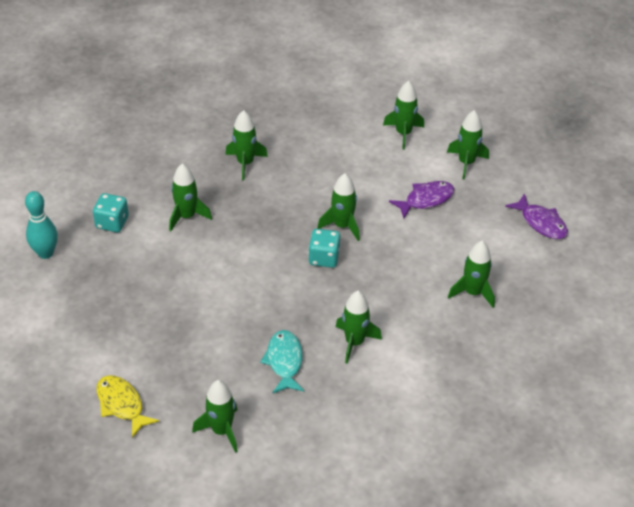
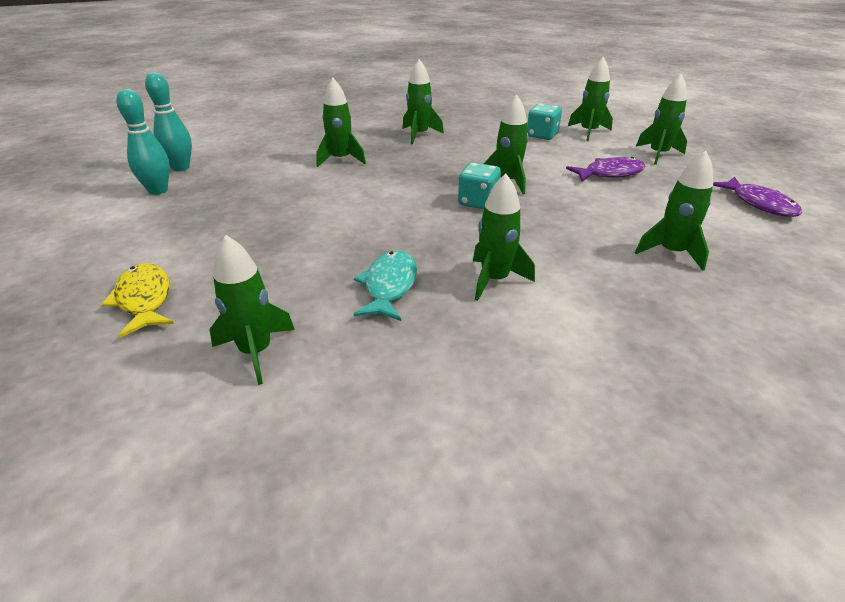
camera: 15 degrees right, 10 degrees down
turquoise dice [93,193,129,232] -> turquoise dice moved to [527,104,562,140]
none -> turquoise bowling pin [116,89,170,195]

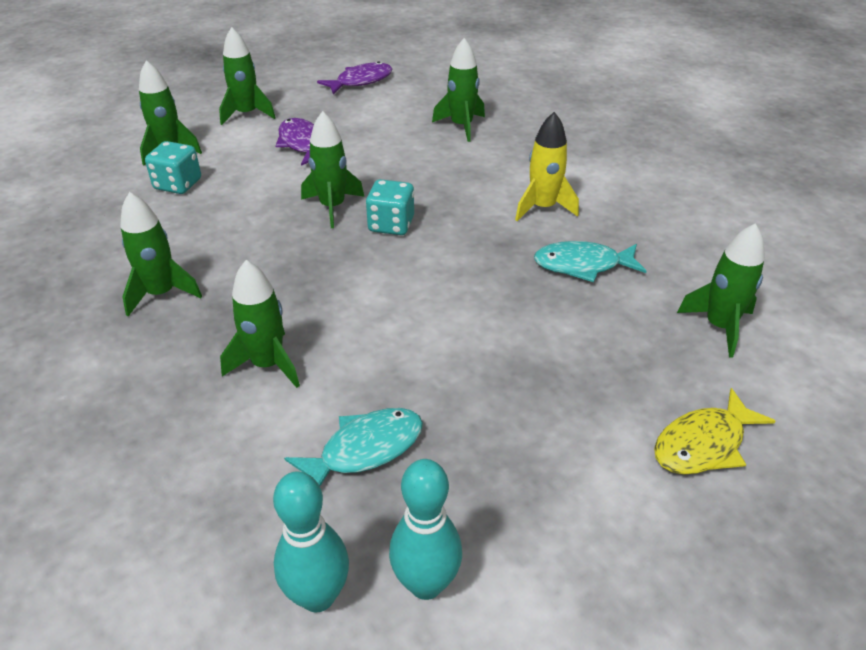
camera: 100 degrees left, 5 degrees up
green rocket [473,173,535,301] -> yellow rocket [515,112,579,221]
none -> turquoise fish [284,408,423,486]

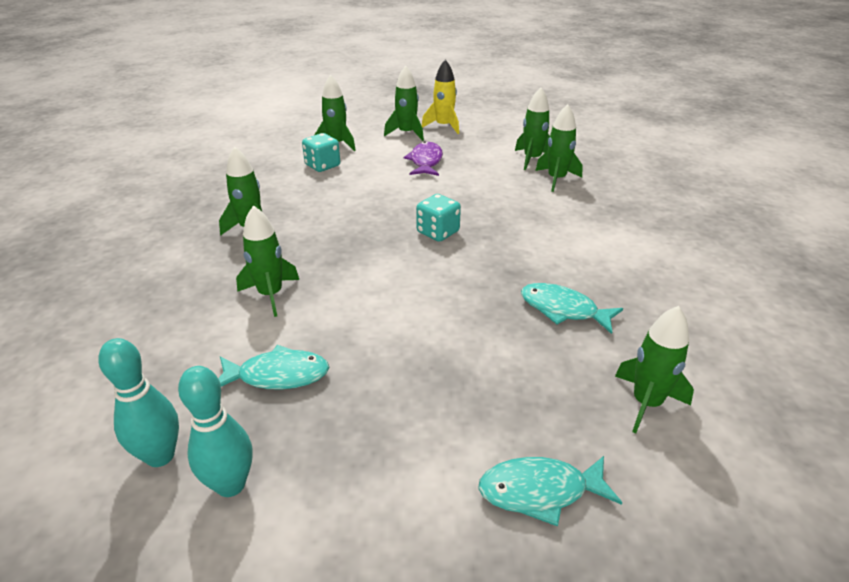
camera: 30 degrees right, 5 degrees down
green rocket [301,111,364,228] -> green rocket moved to [515,87,550,170]
purple fish [317,61,392,95] -> none
yellow rocket [515,112,579,221] -> yellow rocket moved to [422,59,459,134]
yellow fish [654,388,776,474] -> turquoise fish [478,456,622,526]

